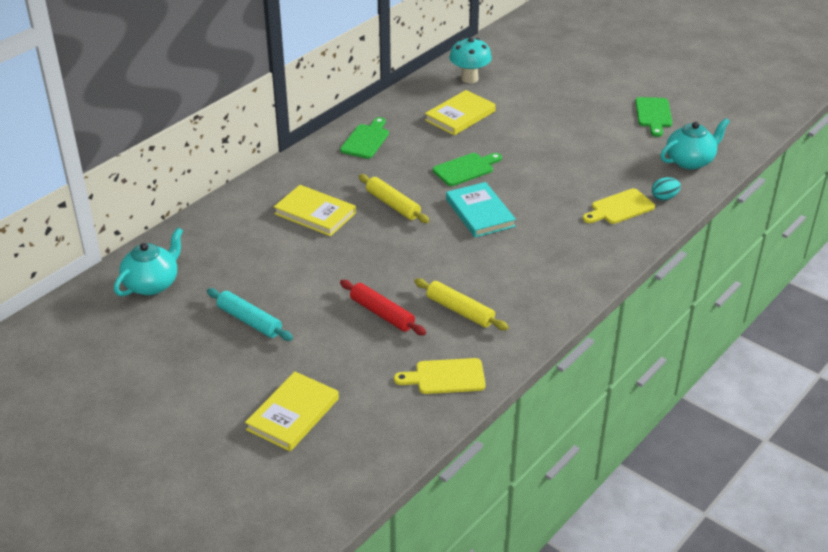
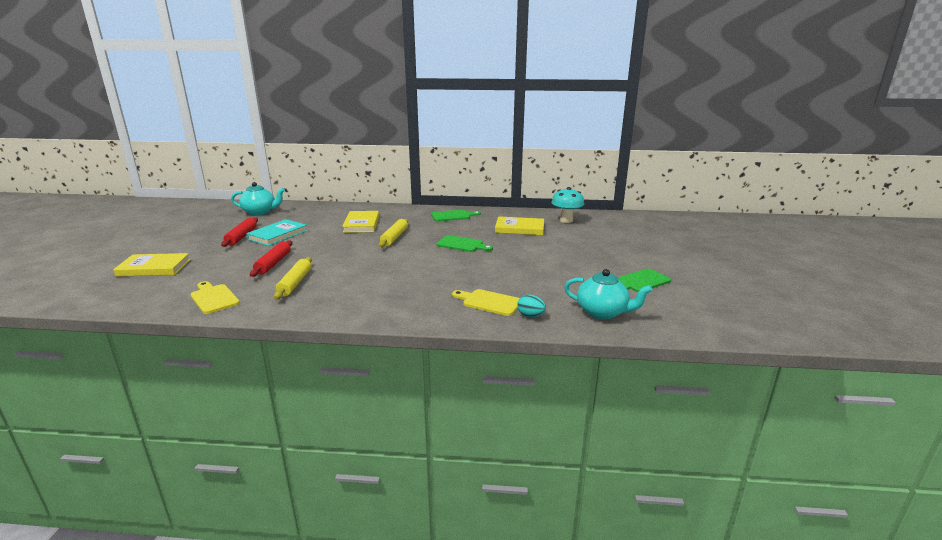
camera: 55 degrees right, 15 degrees down
turquoise rolling pin [207,288,293,341] -> red rolling pin [221,217,258,247]
turquoise book [446,182,516,238] -> turquoise book moved to [246,219,307,246]

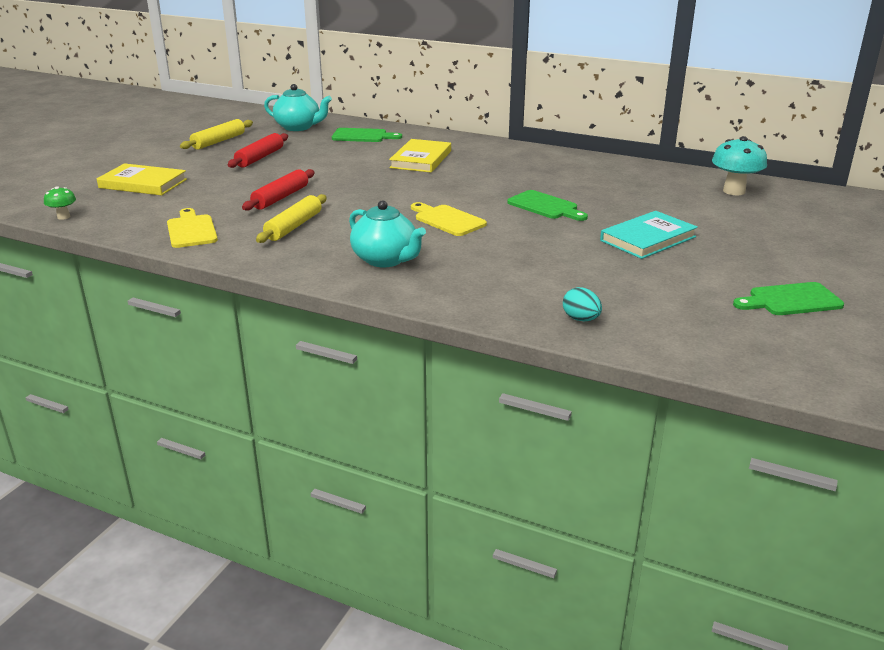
camera: 20 degrees right, 5 degrees up
turquoise book [246,219,307,246] -> turquoise book moved to [600,211,698,259]
yellow rolling pin [379,218,408,247] -> yellow rolling pin moved to [180,119,253,150]
green cutting board [431,210,481,221] -> green cutting board moved to [332,128,402,142]
yellow cutting board [452,289,520,316] -> yellow cutting board moved to [411,202,487,236]
yellow book [495,216,544,235] -> none
turquoise teapot [564,269,653,320] -> turquoise teapot moved to [349,200,426,267]
none -> green mushroom [44,186,76,220]

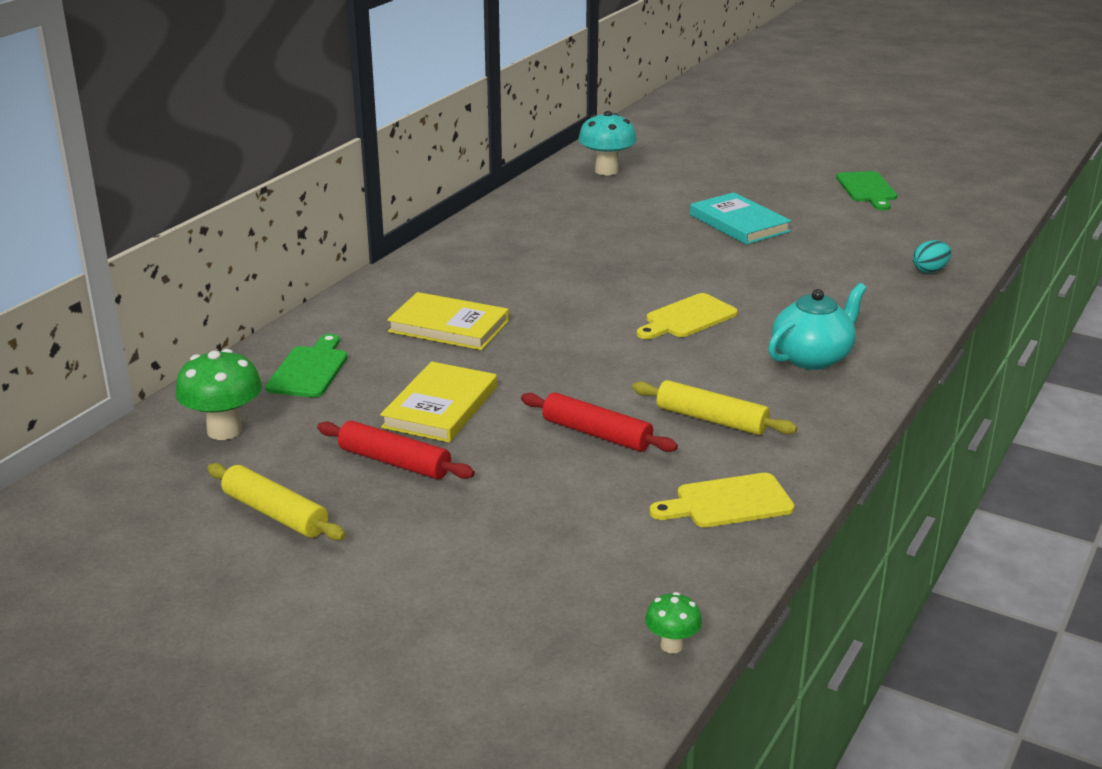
camera: 85 degrees left, 0 degrees up
yellow book [97,163,187,196] -> yellow book moved to [380,362,497,442]
turquoise teapot [264,84,332,131] -> green mushroom [175,349,262,440]
green cutting board [507,190,588,221] -> none

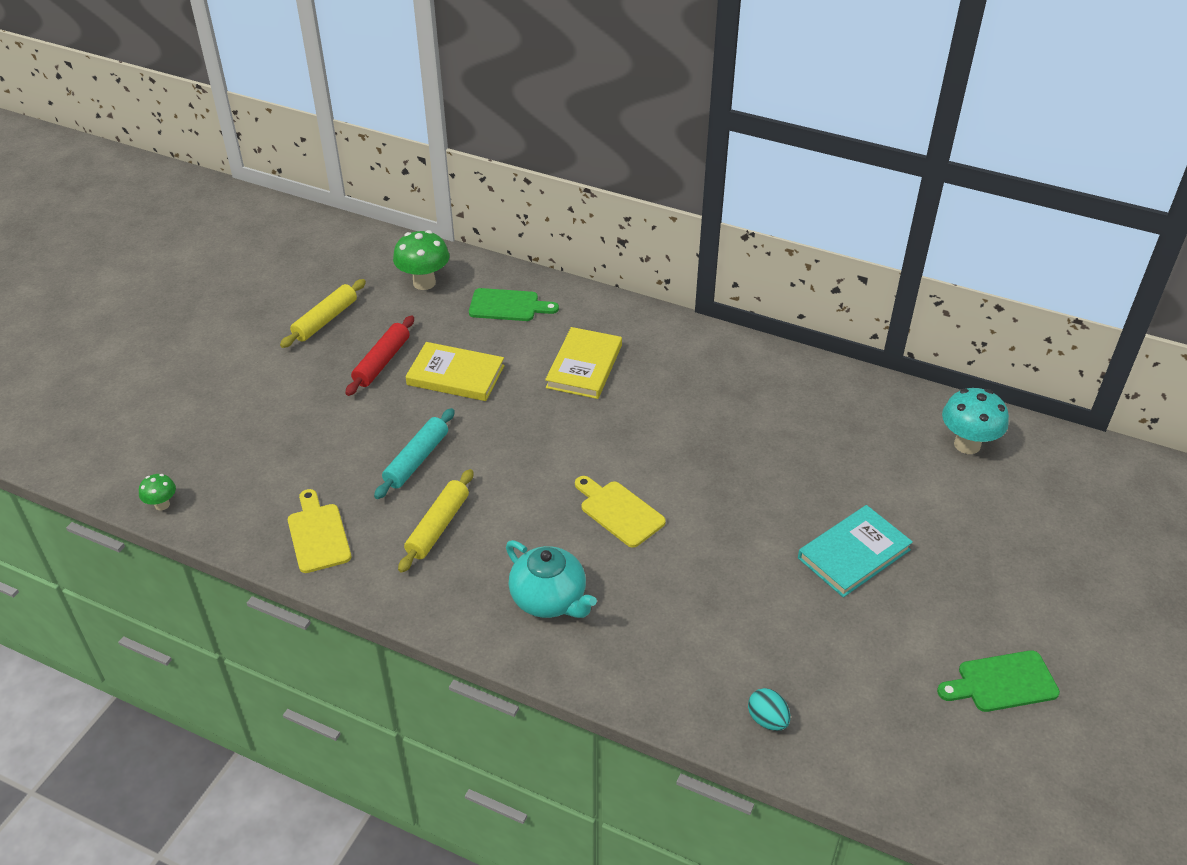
camera: 85 degrees right, 15 degrees up
red rolling pin [521,392,678,452] -> turquoise rolling pin [374,408,455,499]

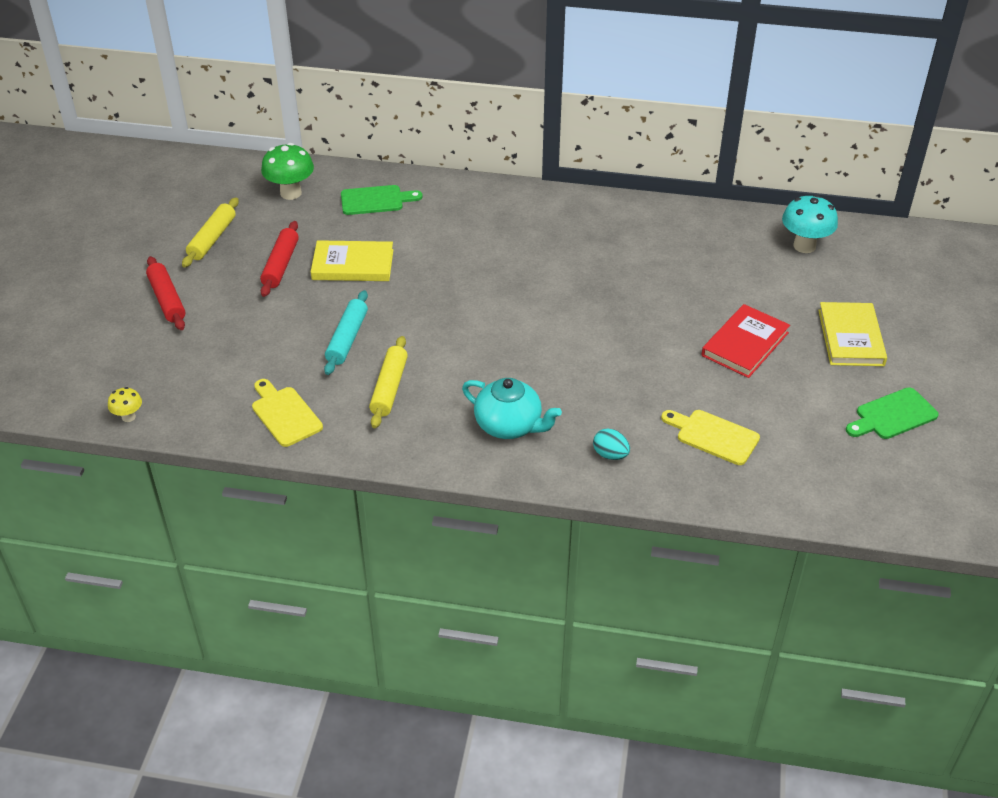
camera: 15 degrees left, 0 degrees up
green mushroom [139,474,176,510] -> yellow mushroom [108,387,142,422]
yellow book [545,327,622,399] -> yellow book moved to [818,302,887,366]
yellow cutting board [575,476,666,547] -> yellow cutting board moved to [661,410,760,465]
turquoise egg [748,688,790,731] -> turquoise egg moved to [593,429,630,460]
turquoise book [798,505,913,597] -> red book [701,304,790,378]
none -> red rolling pin [146,256,185,330]

